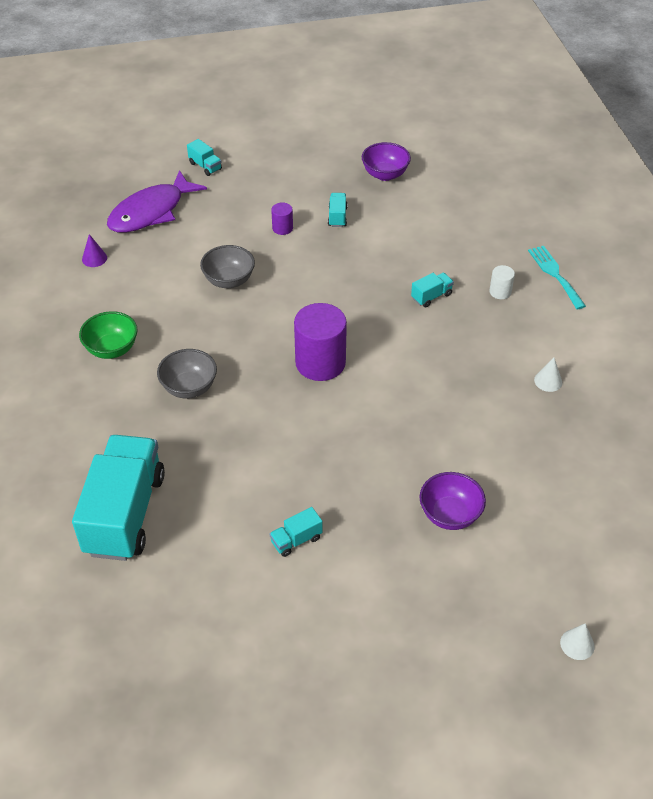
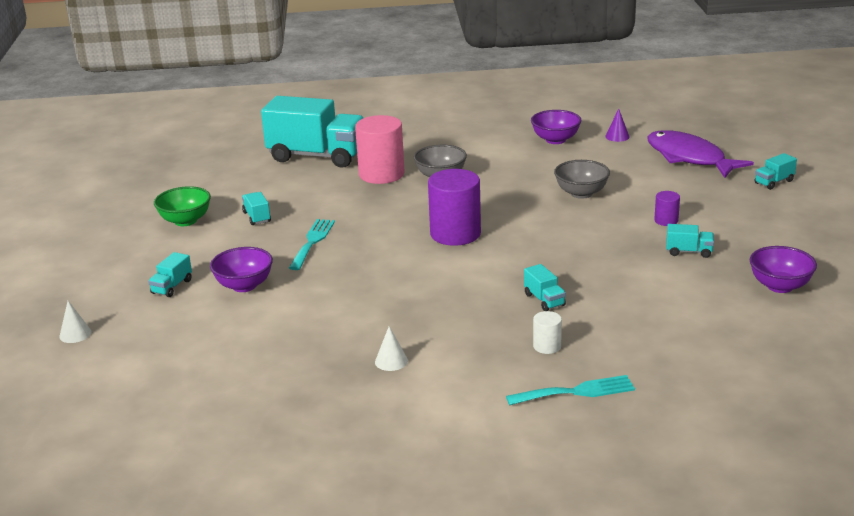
camera: 100 degrees right, 20 degrees down
green bowl [79,311,137,359] -> green bowl moved to [154,186,211,226]
none -> turquoise truck [148,252,192,297]
none -> turquoise fork [289,219,335,270]
none -> pink cylinder [355,115,405,184]
none -> purple bowl [531,110,581,144]

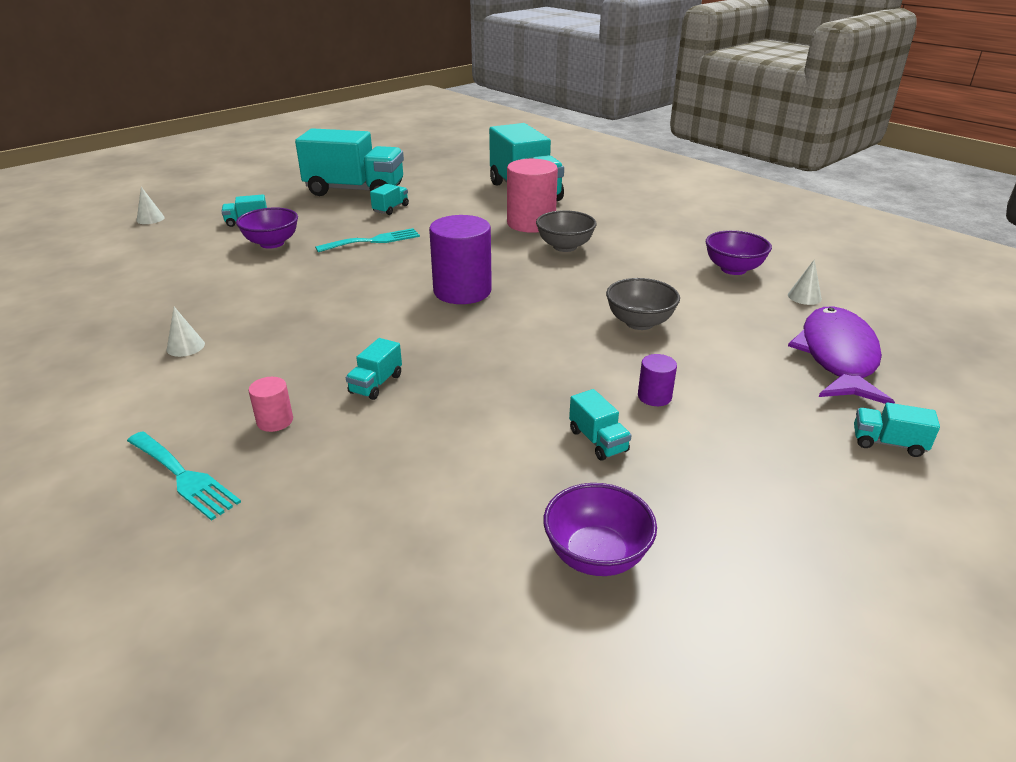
camera: 50 degrees right, 5 degrees up
green bowl [154,186,211,226] -> turquoise truck [295,128,404,196]
white cylinder [533,311,562,354] -> pink cylinder [248,377,293,432]
purple cone [605,109,630,142] -> white cone [788,259,822,305]

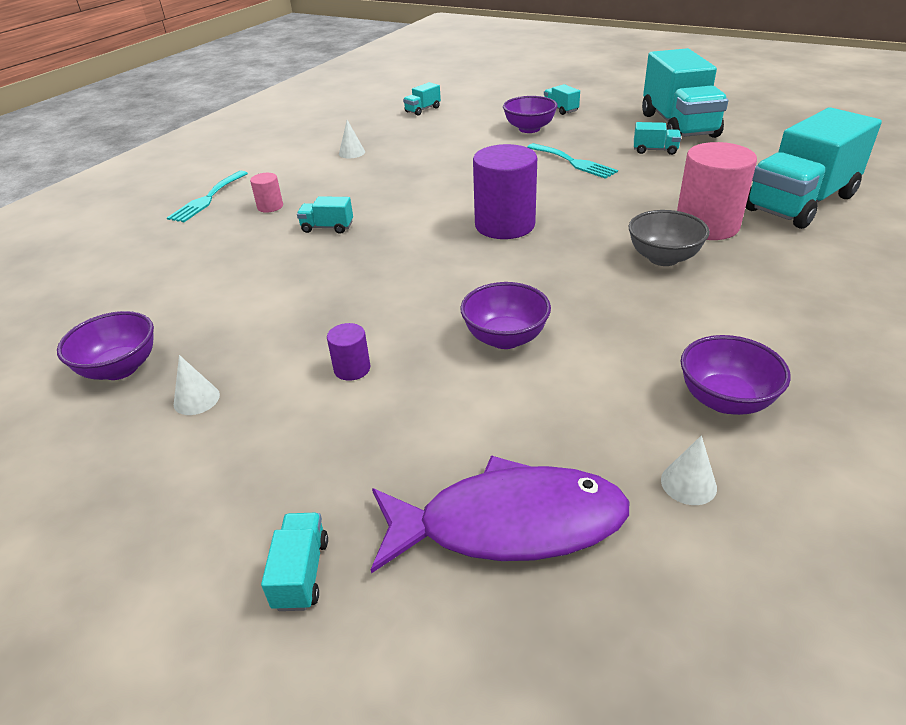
camera: 75 degrees right, 5 degrees up
white cone [136,187,165,224] -> white cone moved to [174,355,220,415]
turquoise truck [569,389,632,461] -> turquoise truck moved to [403,82,441,116]
grey bowl [606,278,680,330] -> purple bowl [460,282,551,349]

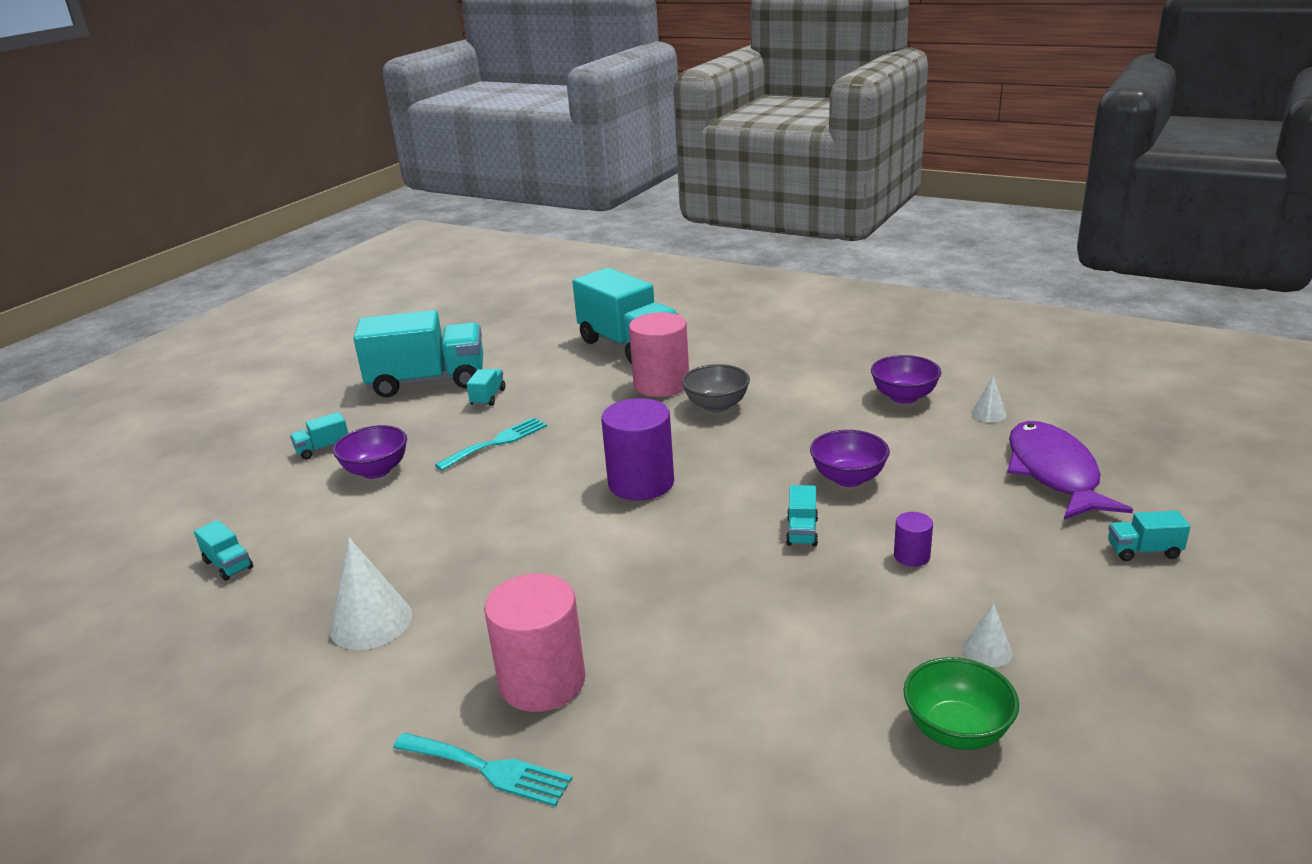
camera: 90 degrees left, 10 degrees down
purple bowl [57,311,154,380] -> green bowl [903,657,1019,750]
pink cylinder [250,173,283,213] -> pink cylinder [484,573,585,712], size x2.15
turquoise truck [297,196,353,234] -> turquoise truck moved to [786,485,818,547]
white cone [339,120,365,158] -> white cone [330,538,412,650], size x1.88

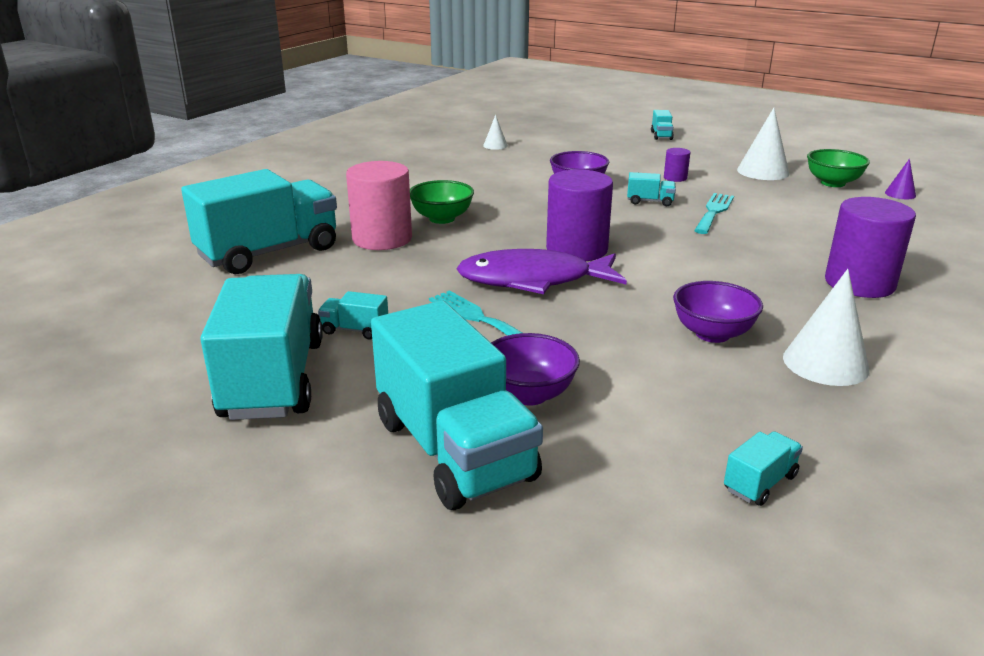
camera: 90 degrees left, 0 degrees up
turquoise truck [290,412,348,460] -> turquoise truck [371,301,543,510], size x2.50
turquoise fork [393,733,572,807] -> turquoise fork moved to [694,193,734,234]
pink cylinder [484,573,585,712] -> purple cylinder [825,197,916,298]
grey bowl [682,364,750,413] -> green bowl [410,180,474,224]
purple bowl [871,355,942,404] -> purple bowl moved to [673,281,763,343]
white cone [963,603,1013,667] -> white cone [737,108,789,180], size x1.88
purple fish [1007,421,1133,520] -> purple fish moved to [456,249,627,294]
none -> purple cone [885,159,916,199]

